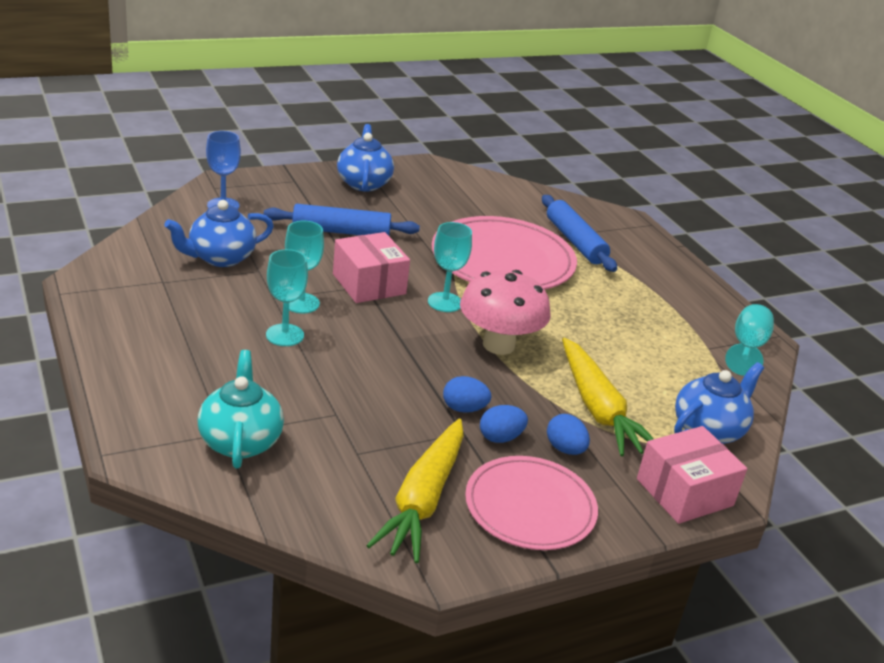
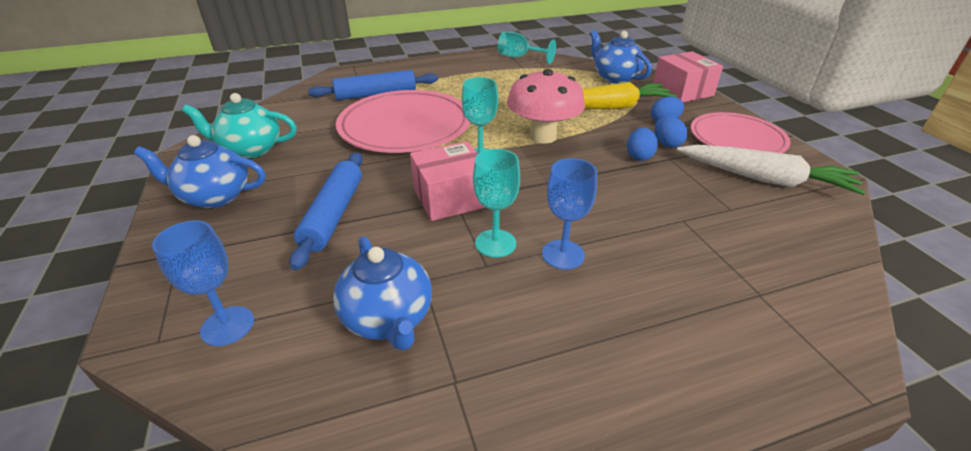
camera: 80 degrees left, 5 degrees up
turquoise teapot [198,350,284,469] -> turquoise teapot moved to [182,93,297,158]
turquoise goblet [266,249,308,346] -> blue goblet [542,158,597,270]
yellow carrot [366,419,464,563] -> white carrot [677,145,865,195]

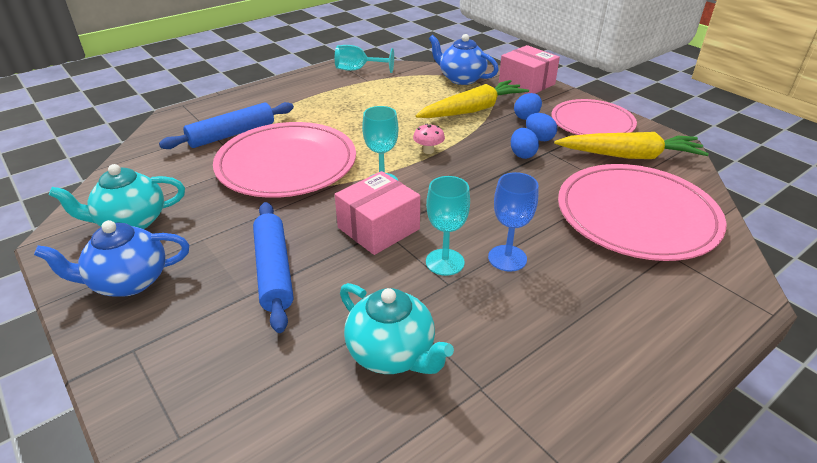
camera: 20 degrees left, 0 degrees up
blue goblet [152,220,254,346] -> none
blue teapot [333,236,432,350] -> turquoise teapot [340,283,454,374]
pink mushroom [507,69,585,144] -> pink mushroom [413,124,445,154], size x0.43
white carrot [677,145,865,195] -> yellow carrot [554,132,709,159]
none -> pink plate [558,164,726,261]

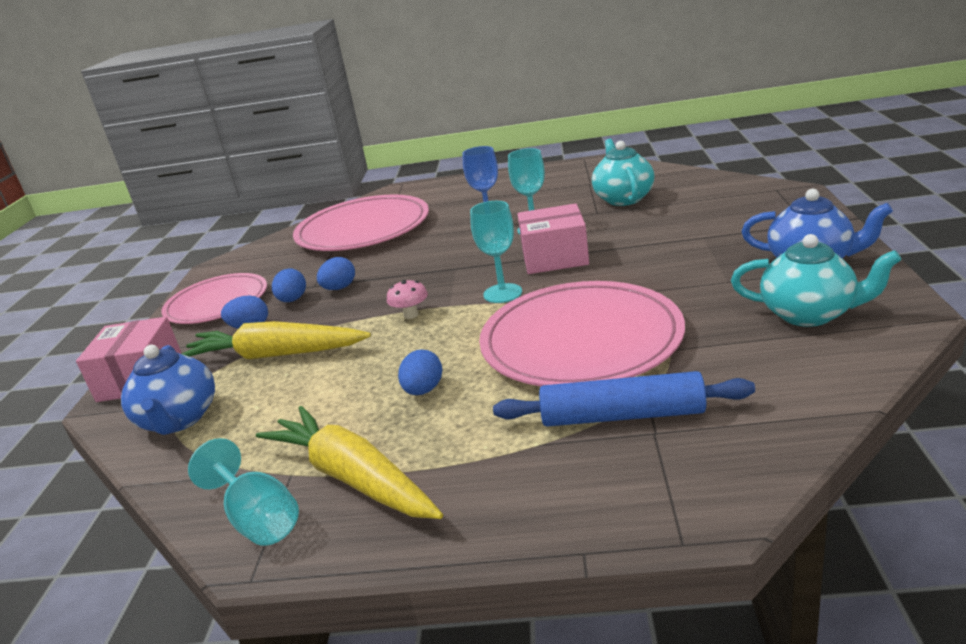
camera: 135 degrees left, 10 degrees down
blue rolling pin [253,202,293,333] -> none
yellow carrot [554,132,709,159] -> yellow carrot moved to [256,406,443,519]
none -> blue egg [398,349,442,395]

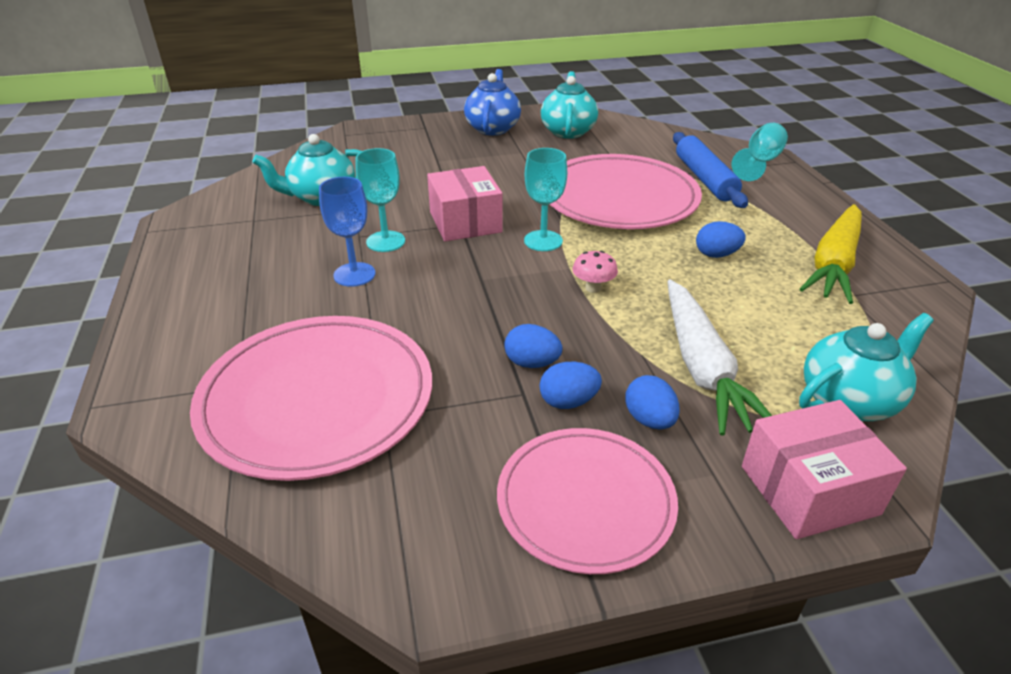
camera: 110 degrees left, 10 degrees up
blue teapot [121,345,215,435] -> turquoise teapot [799,313,934,421]
yellow carrot [182,321,371,359] -> white carrot [667,280,772,436]
turquoise goblet [188,438,299,546] -> turquoise goblet moved to [732,123,788,181]

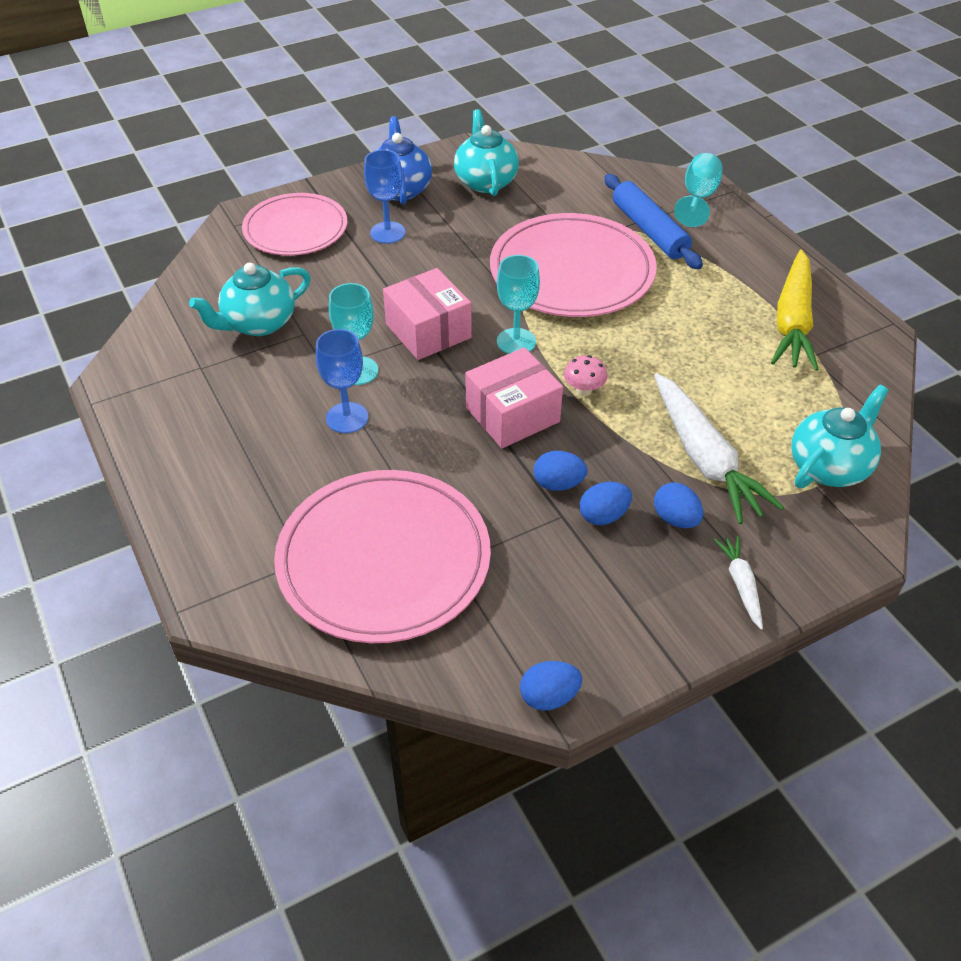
camera: 15 degrees left, 10 degrees up
pink plate [497,428,678,574] -> pink plate moved to [242,193,348,256]
blue egg [696,221,746,258] -> blue egg moved to [520,661,582,711]
pink box [742,400,907,539] -> pink box moved to [465,347,563,448]
none -> blue goblet [364,150,406,244]
none -> white carrot [714,536,763,630]

